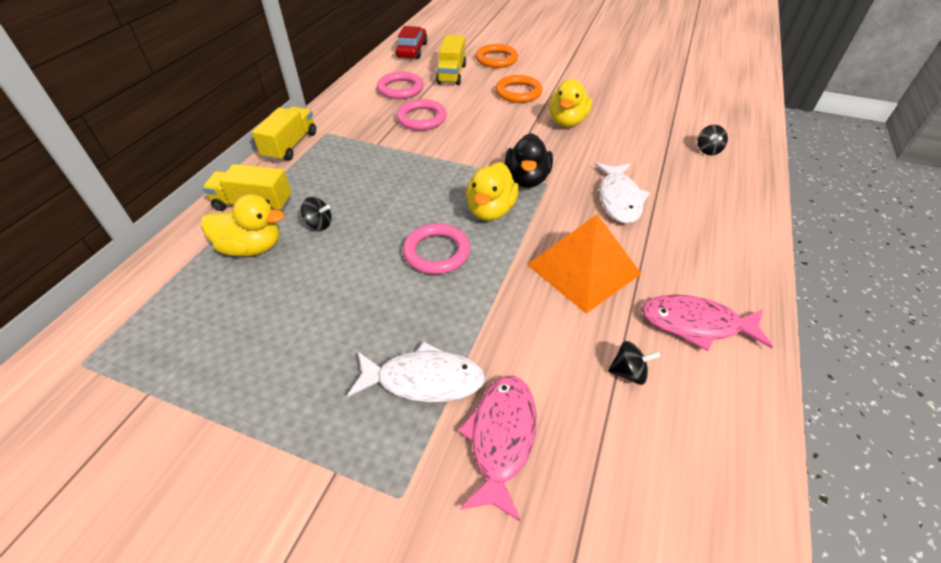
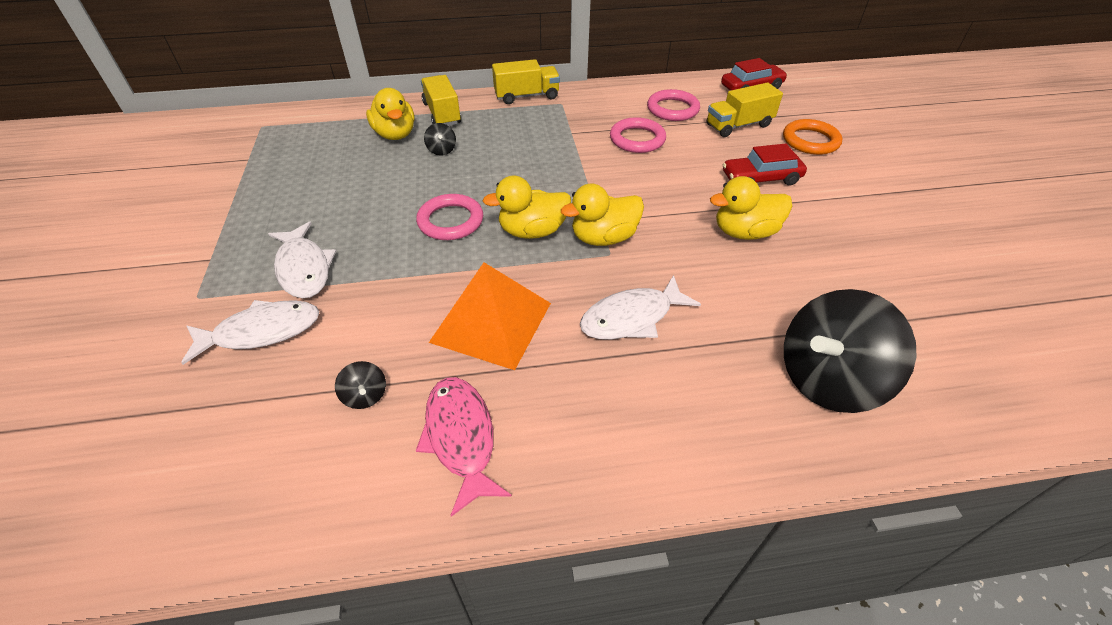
camera: 60 degrees right, 0 degrees up
pink fish [458,375,536,522] -> white fish [181,300,320,365]
orange ring [495,75,543,103] -> red car [723,143,807,186]
black duck [505,133,553,188] -> yellow duck [561,184,644,246]
black spinning top [698,125,728,155] -> black spinning top [784,289,917,413], size x2.50

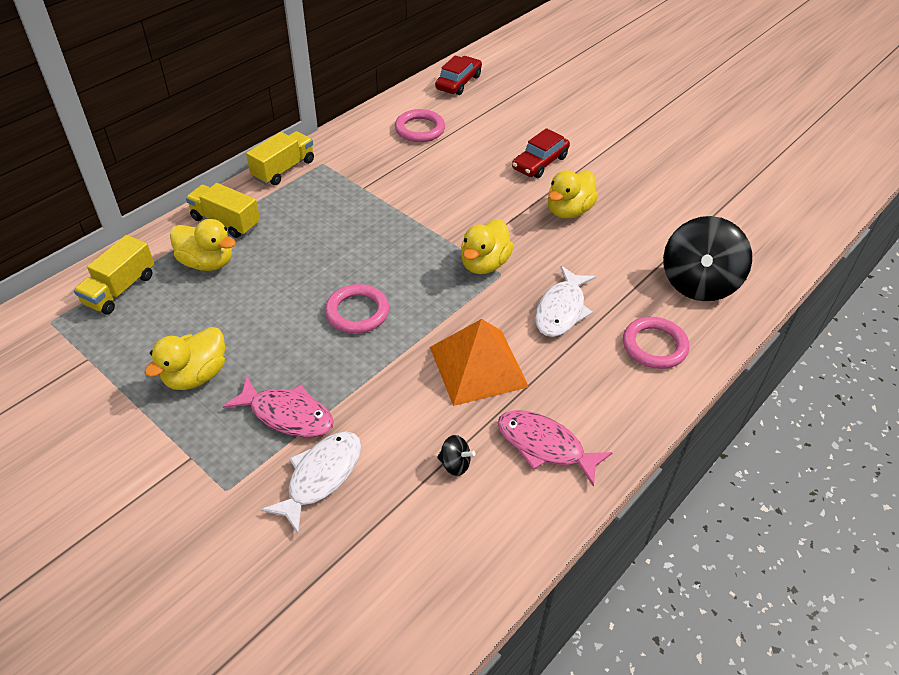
camera: 40 degrees left, 0 degrees up
white fish [268,221,336,298] -> pink fish [223,377,334,437]
black spinning top [424,123,456,156] -> none
yellow duck [483,175,571,239] -> yellow duck moved to [145,327,225,390]
pink ring [610,117,666,153] -> pink ring moved to [623,317,689,369]
yellow truck [707,83,783,137] -> yellow truck moved to [74,235,154,315]
orange ring [783,119,843,155] -> none

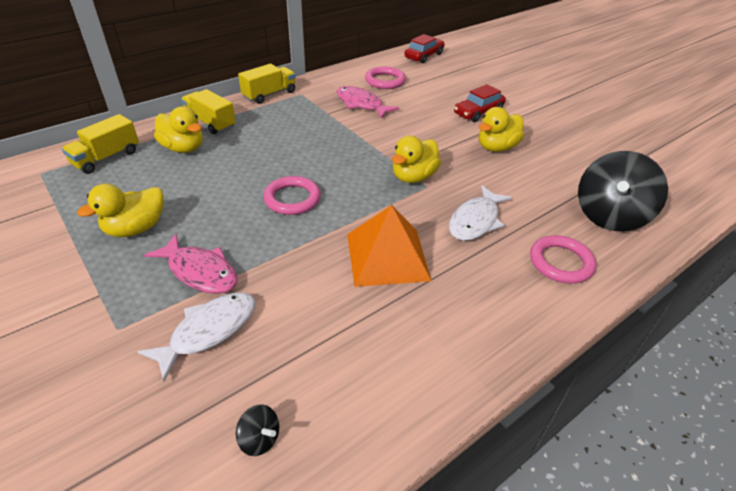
camera: 10 degrees right, 5 degrees down
black spinning top [437,435,476,476] -> black spinning top moved to [236,405,279,456]
pink fish [498,410,613,487] -> pink fish moved to [337,86,399,119]

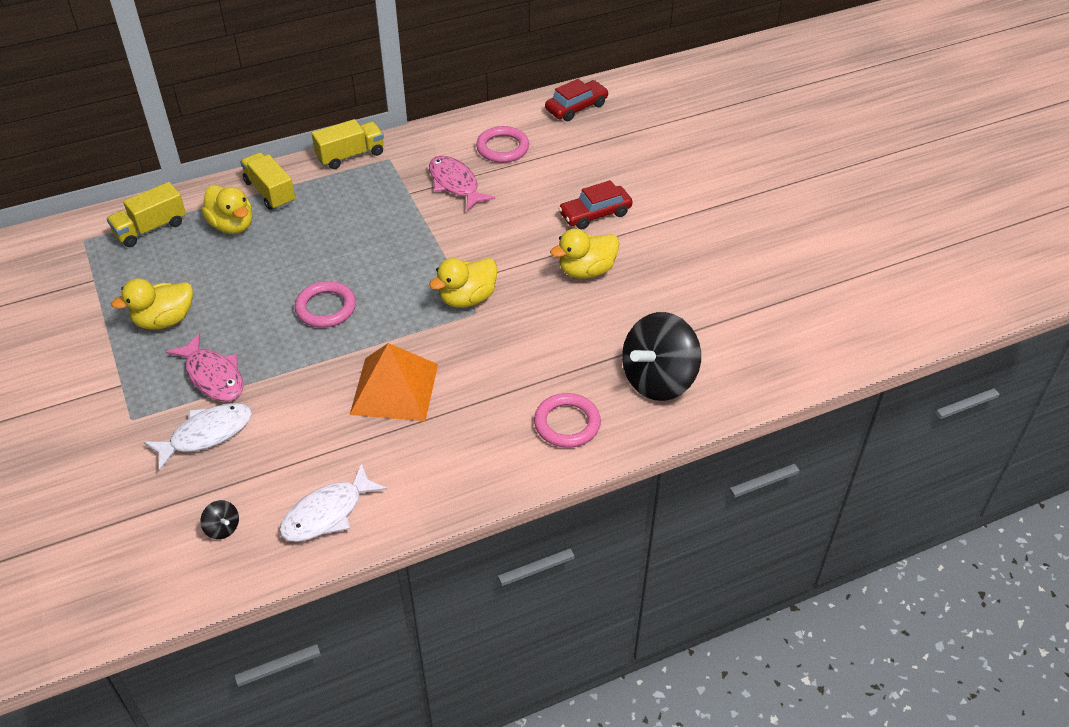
camera: 15 degrees right, 5 degrees up
white fish [449,185,513,241] -> white fish moved to [279,463,387,542]

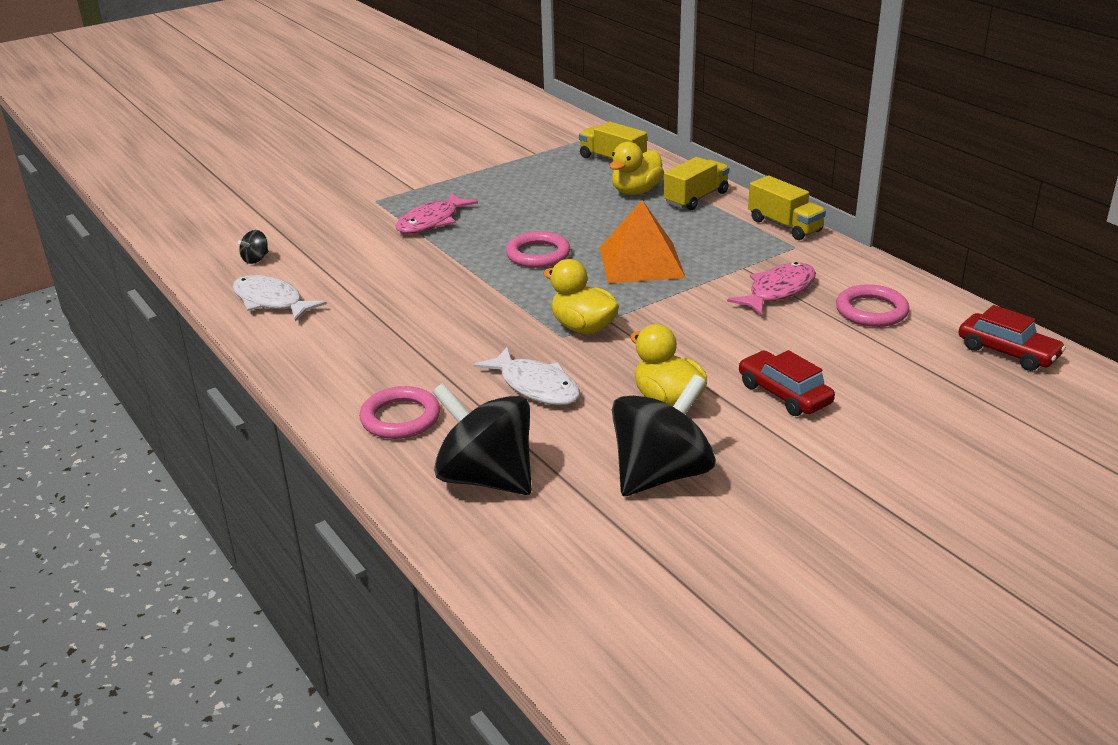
camera: 80 degrees right, 15 degrees down
yellow duck [111,278,193,330] -> none
white fish [144,403,252,471] -> white fish moved to [474,347,580,405]
orange pyramid [350,343,438,421] -> orange pyramid moved to [599,200,686,283]
none -> black spinning top [612,374,715,496]

